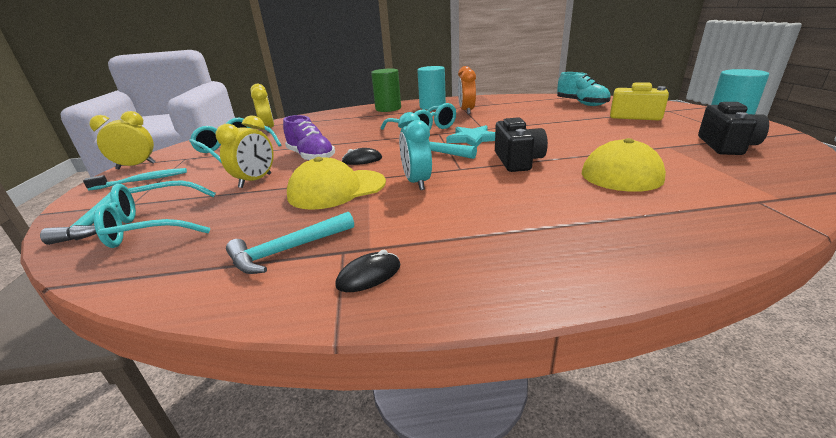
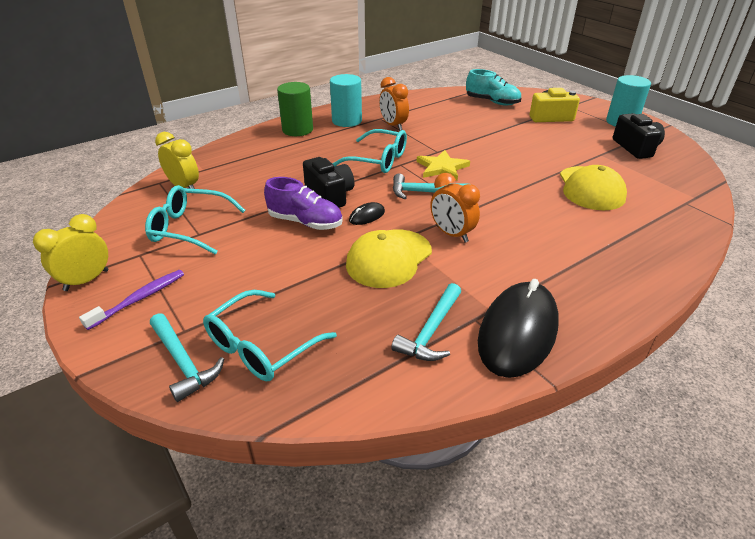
camera: 30 degrees left, 10 degrees up
turquoise toothbrush [83,168,187,191] -> purple toothbrush [79,270,184,330]
yellow clock [215,115,274,188] -> none
black mouse [335,250,400,292] -> black mouse [478,279,559,378], size x2.40
turquoise clock [398,112,432,190] -> orange clock [430,173,480,243]
turquoise star [446,125,495,147] -> yellow star [417,150,470,181]
black camera [495,117,548,172] -> black camera moved to [303,157,354,208]

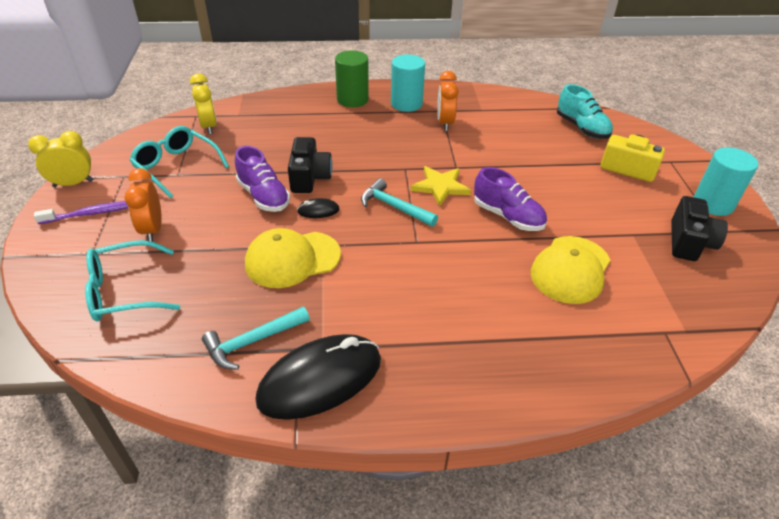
camera: 30 degrees right, 5 degrees up
turquoise hammer [150,313,224,402] -> none
turquoise glasses [333,129,407,173] -> none
orange clock [430,173,480,243] -> orange clock moved to [124,168,162,242]
none -> purple shoe [474,167,547,231]

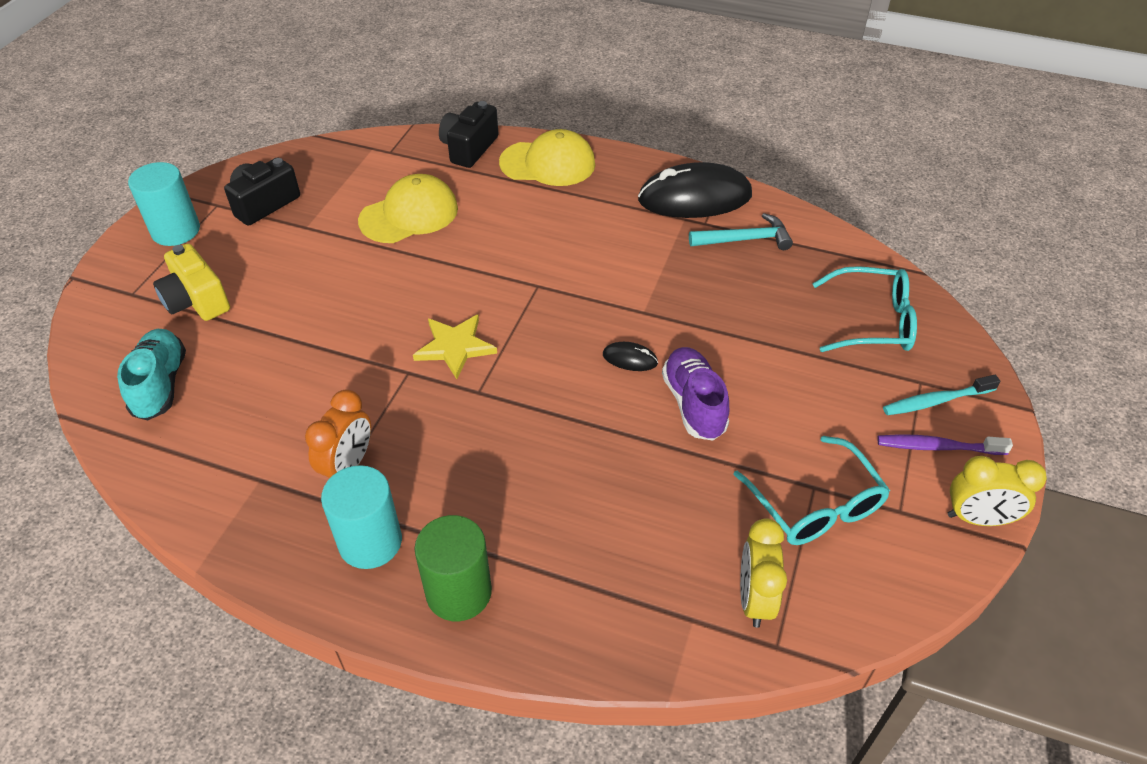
camera: 155 degrees left, 5 degrees up
orange clock [124,168,162,242] -> none
yellow cap [245,228,341,288] -> yellow cap moved to [499,129,595,186]
black camera [288,137,332,193] -> black camera moved to [439,101,499,168]
turquoise hammer [361,178,438,227] -> none
purple shoe [474,167,547,231] -> none
none -> turquoise toothbrush [883,375,1000,415]

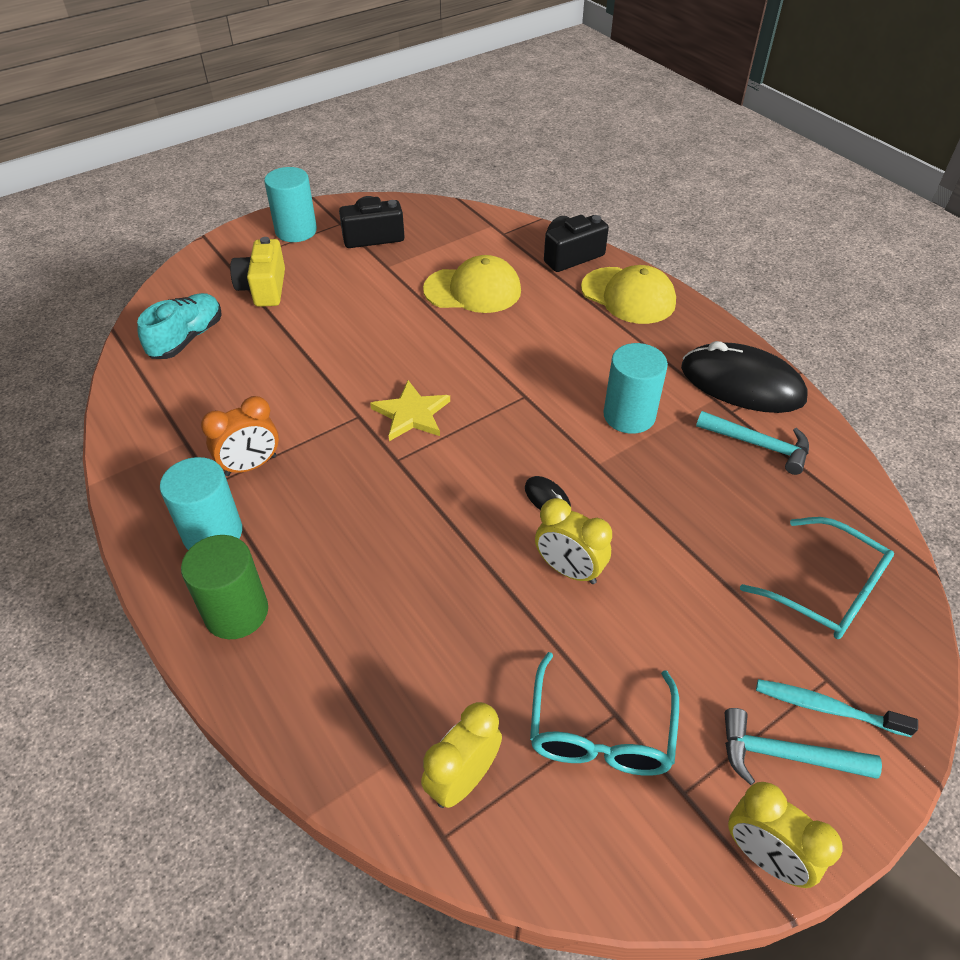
camera: 35 degrees right, 0 degrees up
purple shoe [662,347,729,441] -> yellow clock [535,498,612,584]
purple toothbrush [877,434,1013,455] -> turquoise hammer [725,708,882,785]
none -> turquoise cylinder [603,343,668,434]

